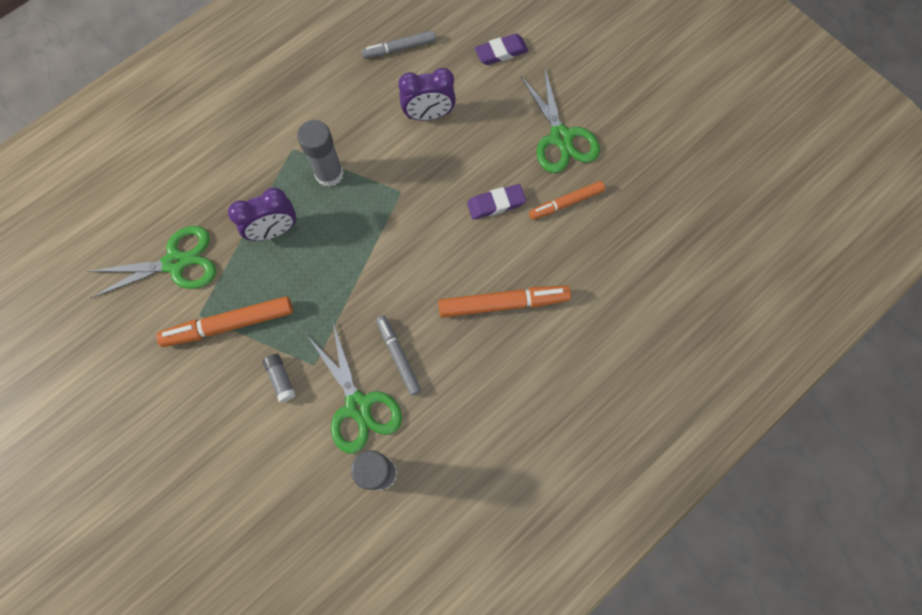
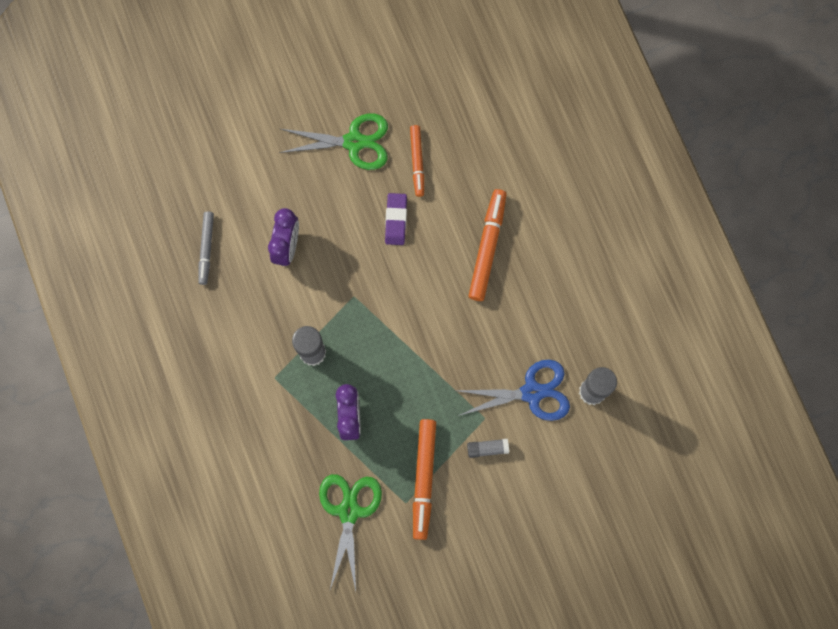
camera: 70 degrees left, 5 degrees up
green scissors [307,323,402,454] -> blue scissors [454,360,570,421]
grey marker [376,315,421,396] -> none
purple eraser [475,34,528,65] -> none

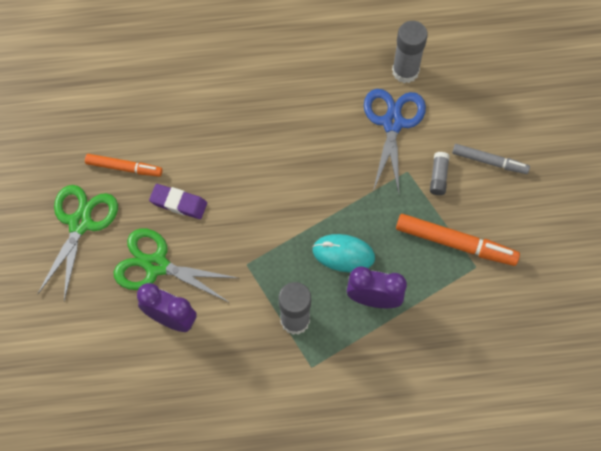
camera: 75 degrees left, 10 degrees down
grey marker [198,212,214,285] -> grey marker moved to [452,144,530,174]
green scissors [319,474,382,591] -> green scissors moved to [114,229,237,303]
orange marker [469,189,507,301] -> none
none -> turquoise mouse [312,234,375,272]

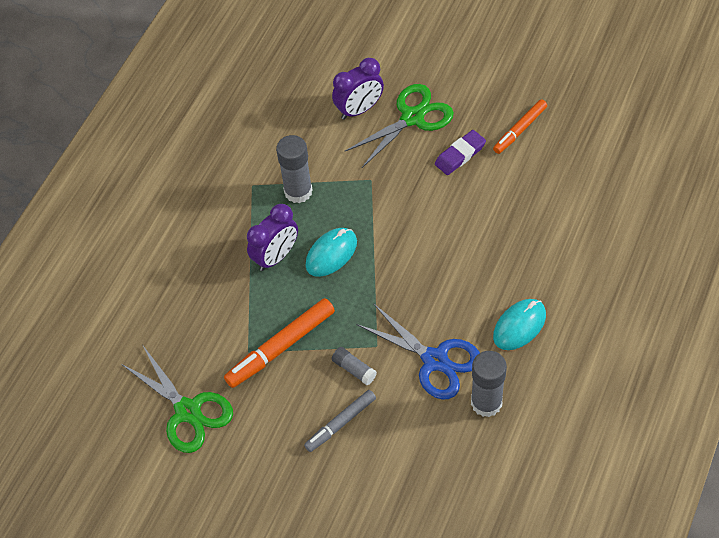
camera: 125 degrees right, 10 degrees down
green scissors [38,185,118,301] -> green scissors moved to [121,346,233,453]
none -> turquoise mouse [493,299,546,350]

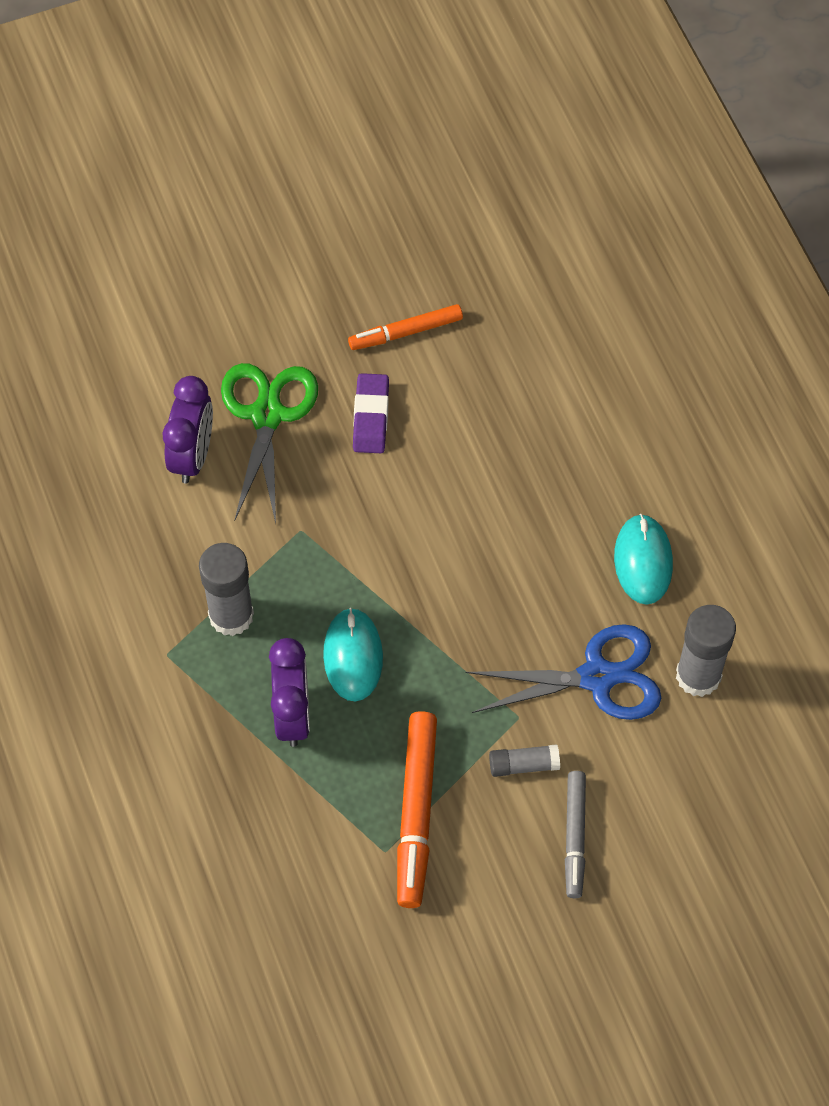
camera: 50 degrees left, 5 degrees up
green scissors [121,346,233,453] -> none
orange marker [493,99,547,154] -> orange marker turned 75 degrees clockwise [348,304,463,350]

